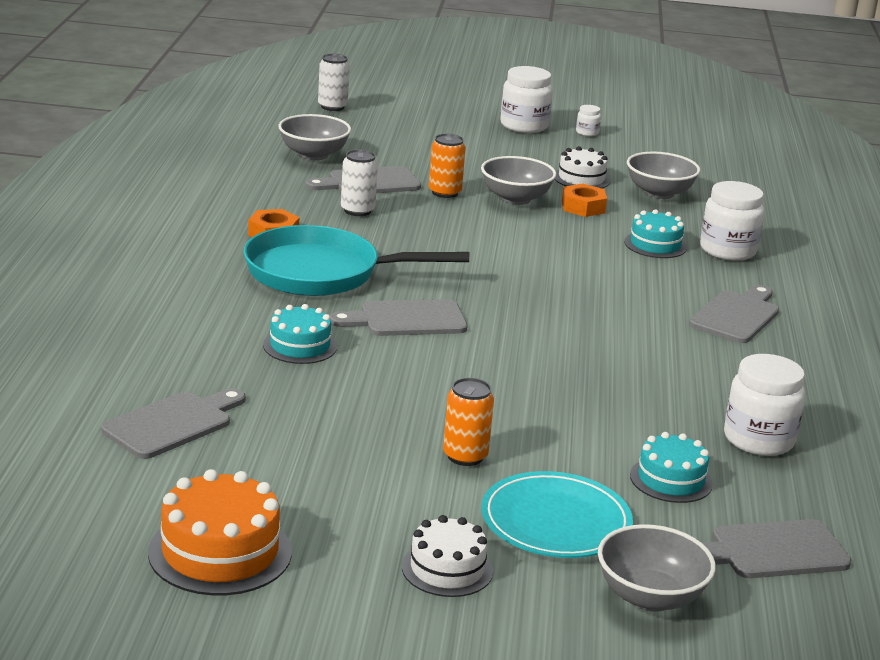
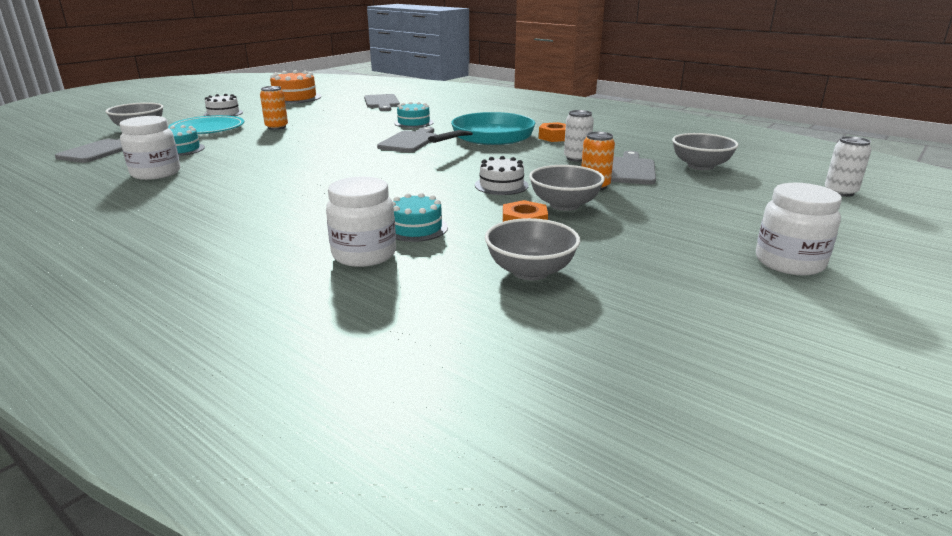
camera: 125 degrees right, 0 degrees up
white cake [554,146,611,188] -> white cake moved to [475,156,529,195]
white jar [576,105,601,136] -> none
grey cutting board [689,285,779,343] -> none

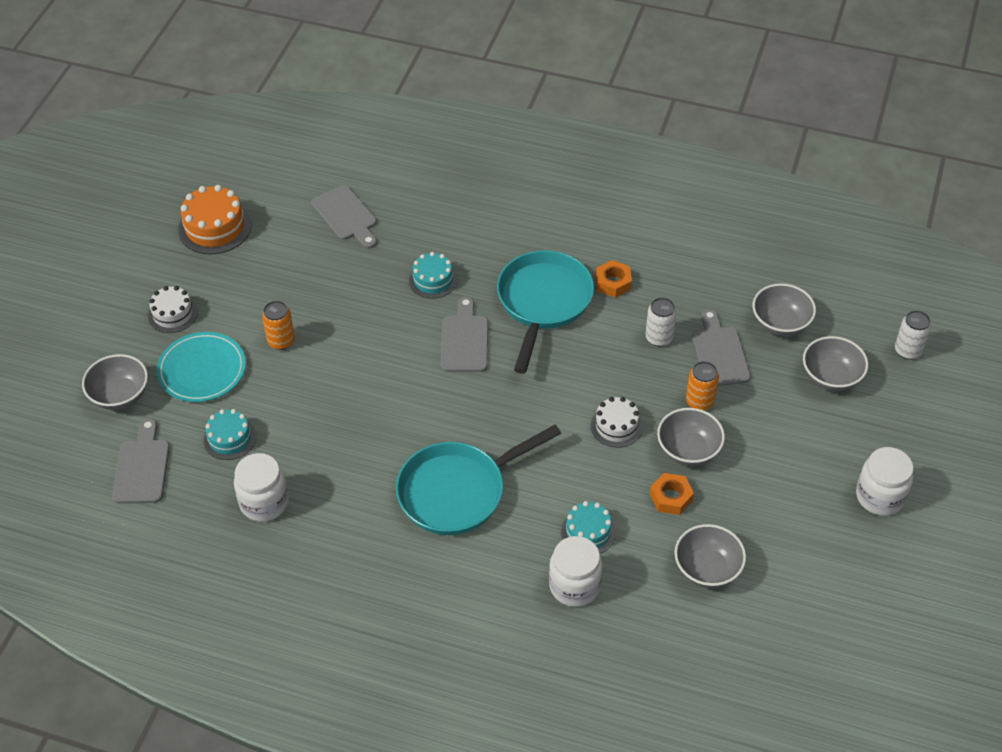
camera: 20 degrees left, 25 degrees up
none -> turquoise pan [396,425,561,535]
none -> grey bowl [803,336,869,391]

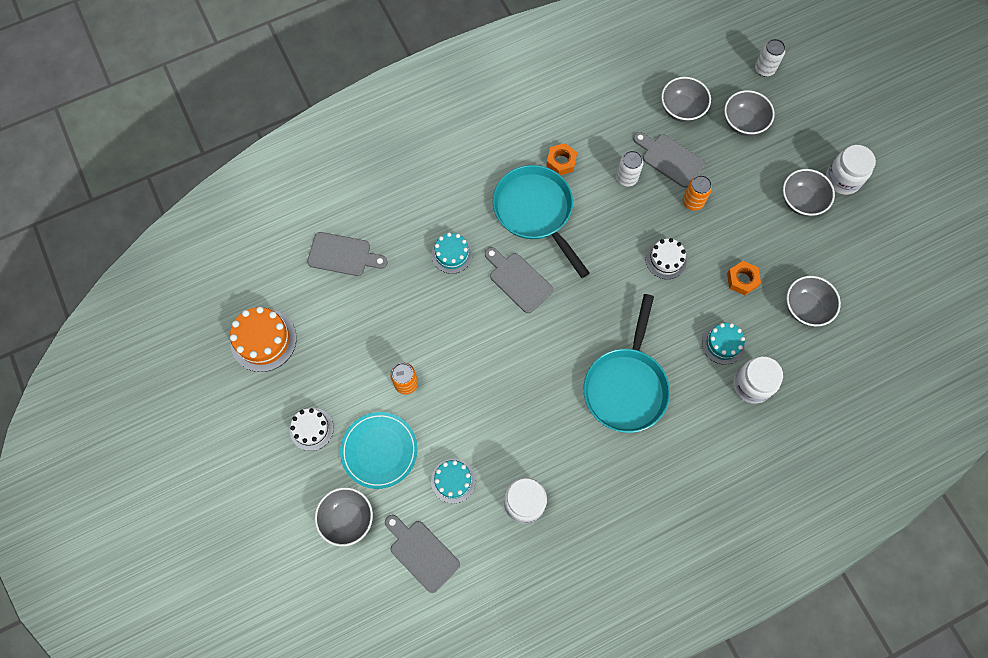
camera: 45 degrees left, 20 degrees up
grey bowl [657,408,725,466] -> grey bowl moved to [783,169,835,216]

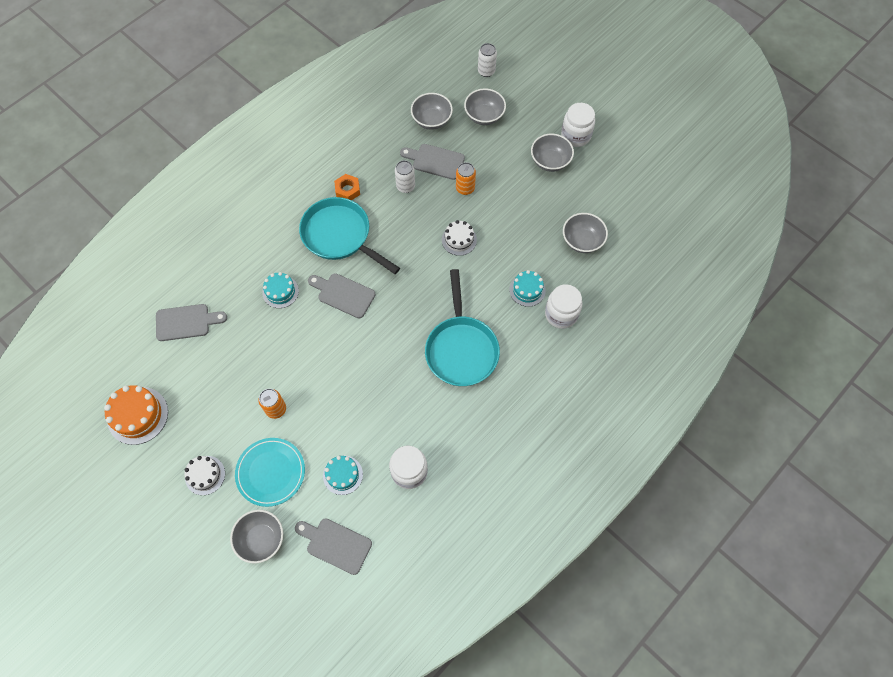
camera: 20 degrees left, 5 degrees down
orange nut [727,261,761,295] -> none

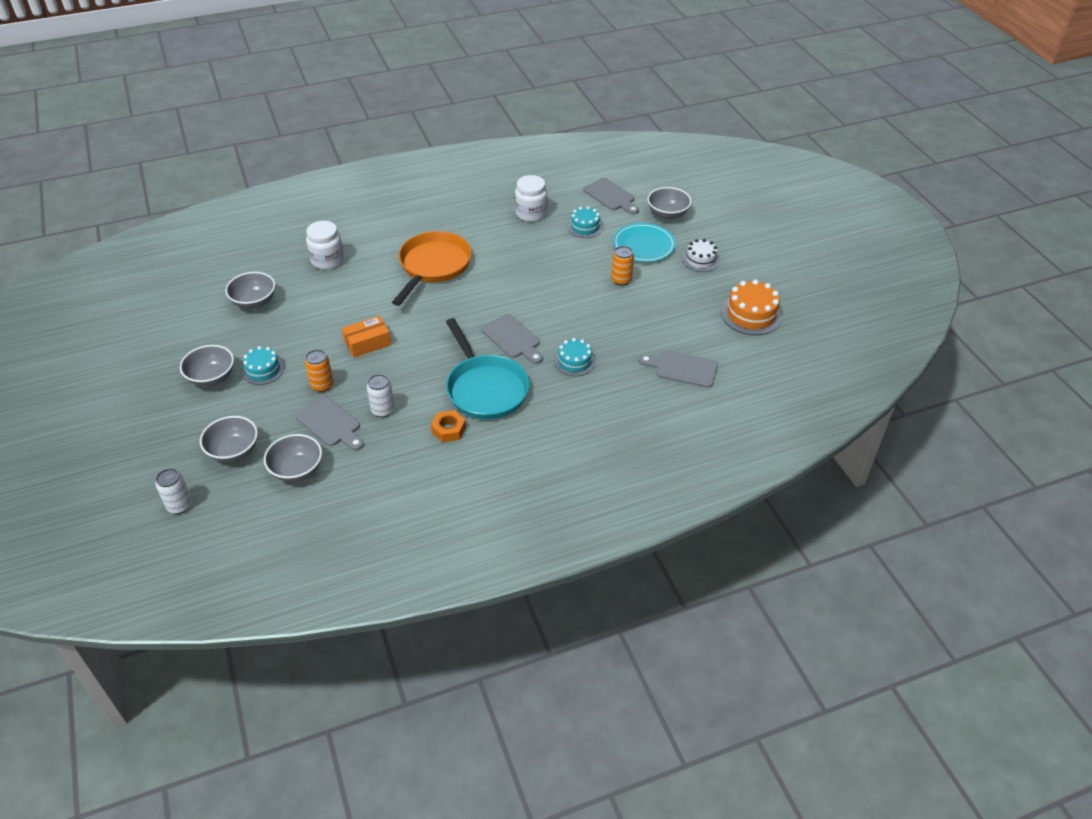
camera: 155 degrees left, 20 degrees down
turquoise pan [425,269,500,386] -> orange pan [392,231,472,306]
white cake [442,220,477,256] -> orange box [342,316,391,358]
turquoise cake [509,270,546,307] -> turquoise cake moved to [242,346,284,385]
white jar [561,103,595,147] -> none

